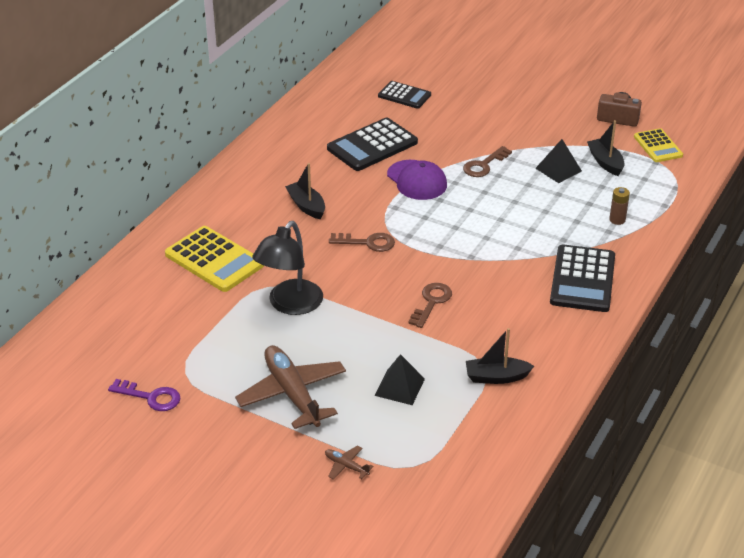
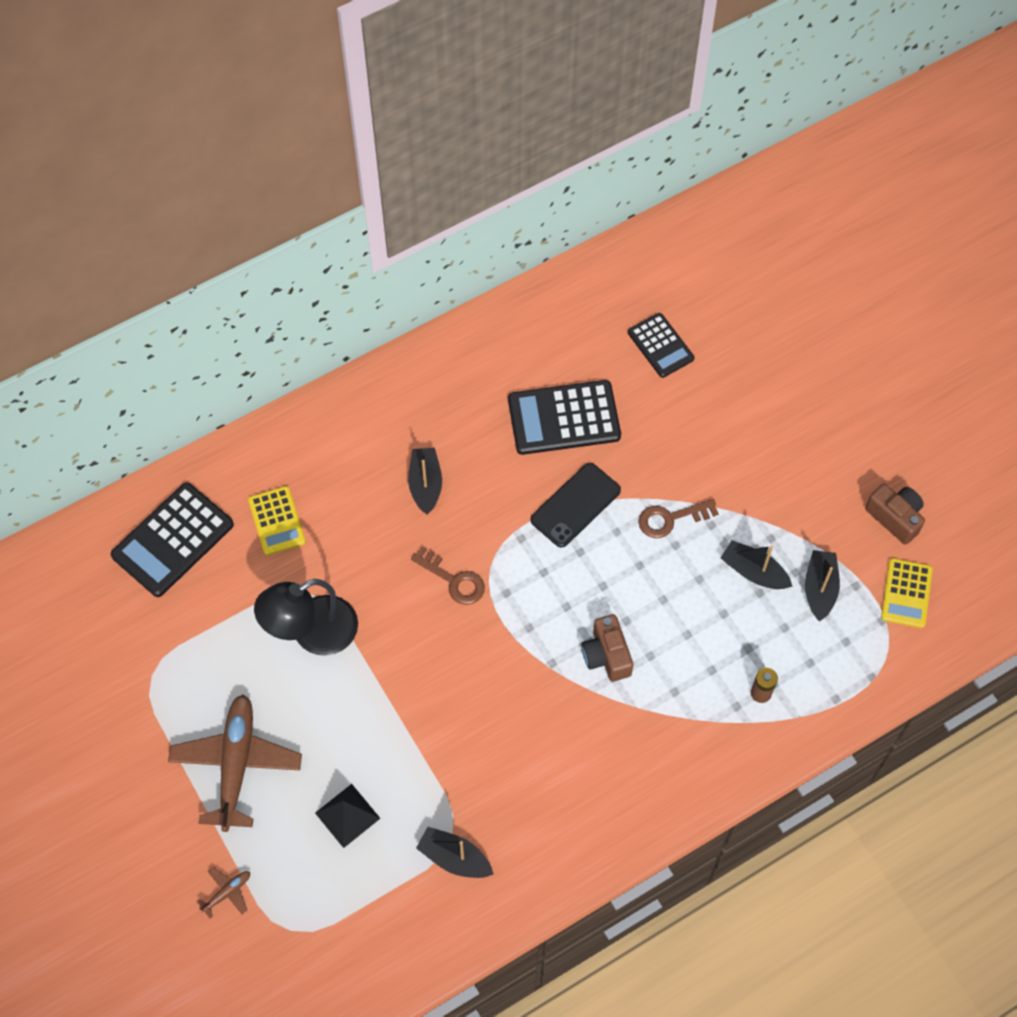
camera: 30 degrees right, 25 degrees up
purple key [108,379,180,411] -> none
yellow calculator [165,226,264,292] -> yellow calculator [248,486,306,555], size x0.61
brown plane [325,445,373,480] -> brown plane turned 75 degrees clockwise [196,867,250,918]
purple cap [387,160,447,200] -> black phone [530,463,621,548]
brown key [408,283,452,328] -> none
black pyramid [535,139,582,183] -> black boat [721,540,793,589]
black calculator [550,244,615,312] -> black calculator moved to [111,482,234,597]
none -> brown camera [581,614,633,682]

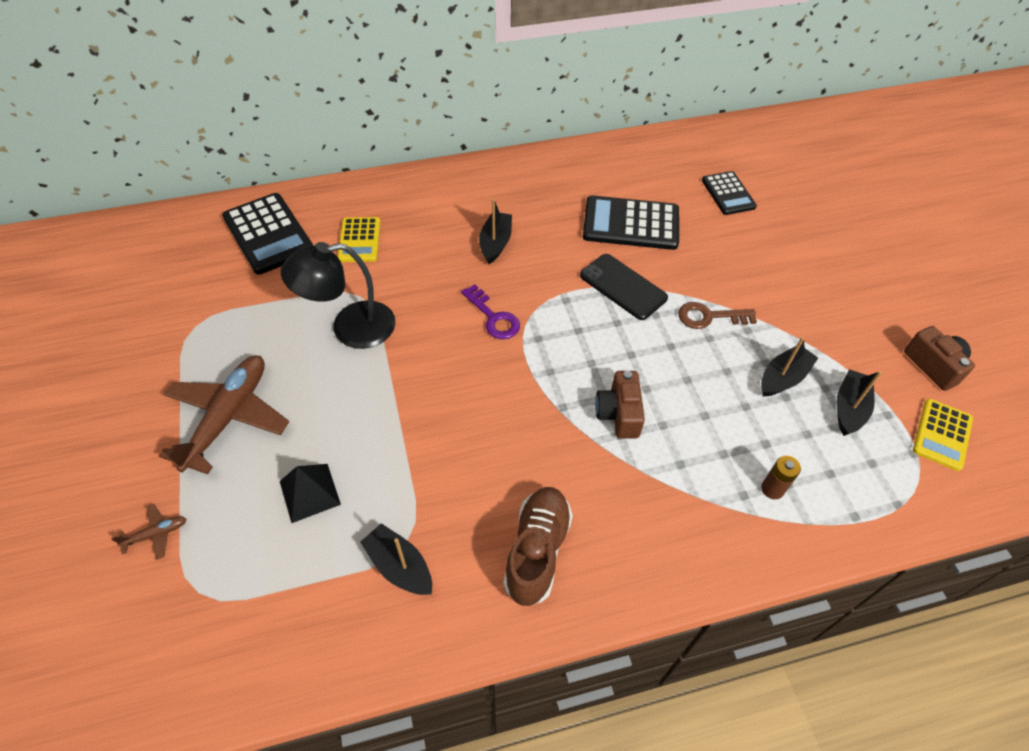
camera: 15 degrees right, 10 degrees down
black calculator [111,482,234,597] -> black calculator turned 90 degrees counterclockwise [222,193,313,275]
brown key [411,546,485,605] -> purple key [461,284,520,339]
black phone [530,463,621,548] -> black phone turned 75 degrees clockwise [580,254,668,320]
black boat [721,540,793,589] -> black boat turned 90 degrees clockwise [761,337,818,397]
none -> brown shoe [504,487,573,606]

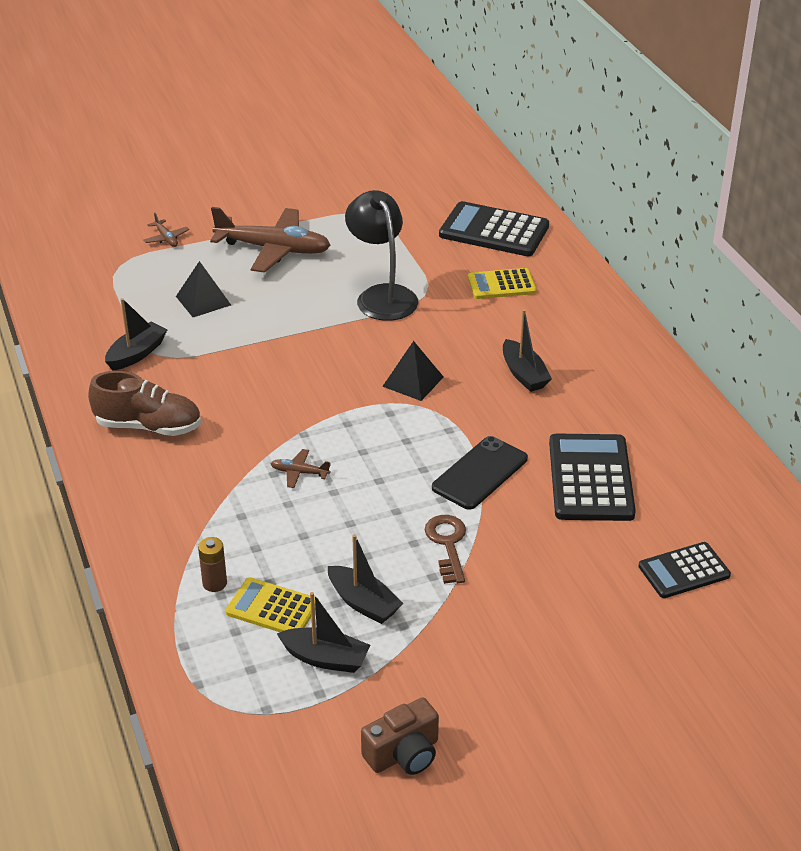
camera: 85 degrees right, 15 degrees down
black calculator [222,193,313,275] -> black calculator turned 60 degrees clockwise [439,201,549,256]
purple key [461,284,520,339] -> black pyramid [382,341,444,401]
black boat [479,199,512,264] -> black boat turned 60 degrees clockwise [503,309,552,392]
brown camera [595,371,645,439] -> brown plane [270,449,331,488]
yellow calculator [913,399,973,471] -> yellow calculator moved to [226,578,319,632]

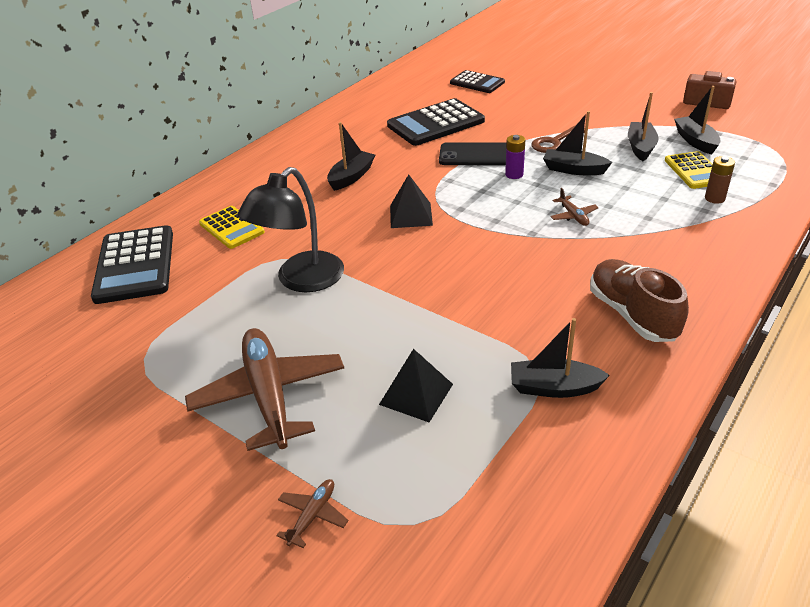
camera: 120 degrees left, 0 degrees up
none -> purple battery [505,135,526,179]
none -> black boat [543,111,612,175]

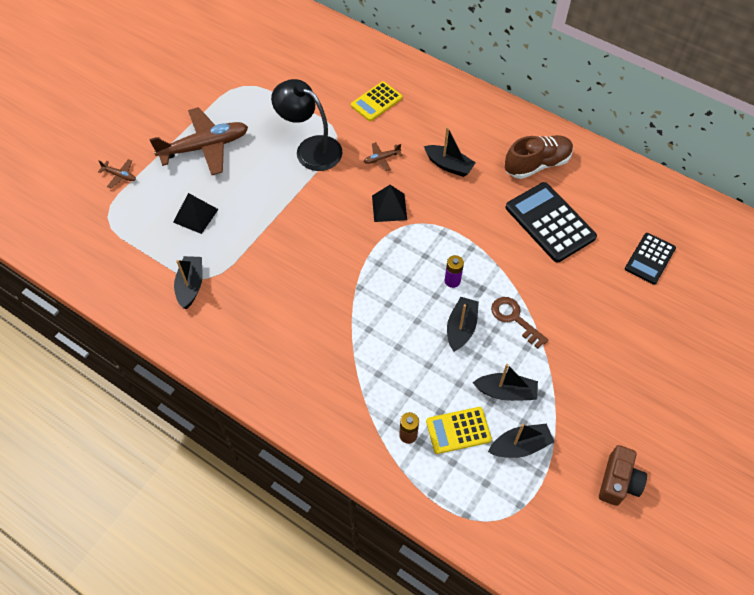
camera: 85 degrees right, 20 degrees up
black calculator [91,225,173,304] -> none
black phone [439,142,507,166] -> none
brown plane [550,188,599,226] -> brown plane moved to [364,142,403,171]
brown shoe [590,259,689,342] -> brown shoe moved to [505,135,573,179]

